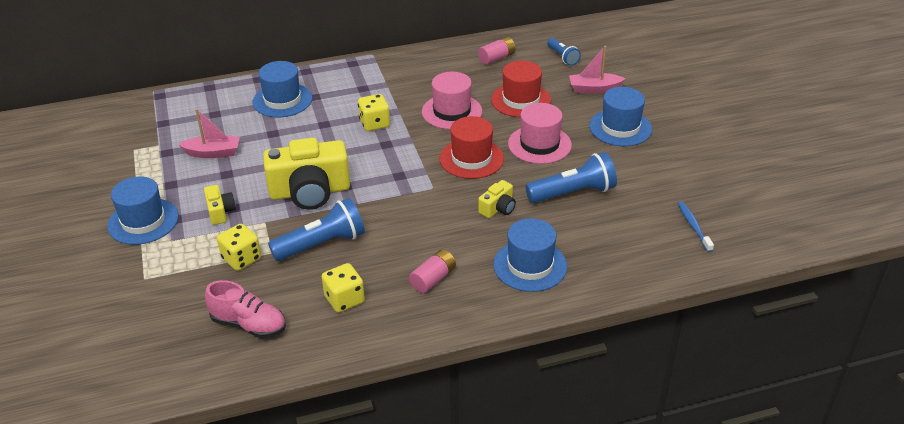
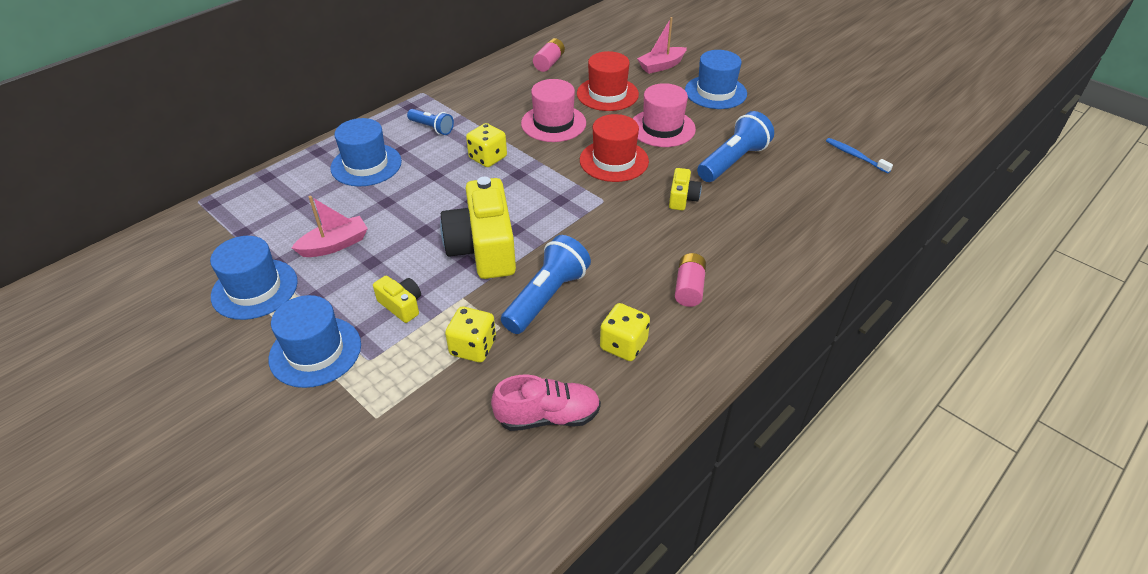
camera: 30 degrees left, 5 degrees up
yellow camera [263,138,350,210] -> yellow camera turned 120 degrees clockwise [440,177,516,279]
blue hat [493,218,567,292] -> blue hat moved to [210,236,298,320]
blue flashlight [547,38,581,66] -> blue flashlight moved to [407,109,454,135]

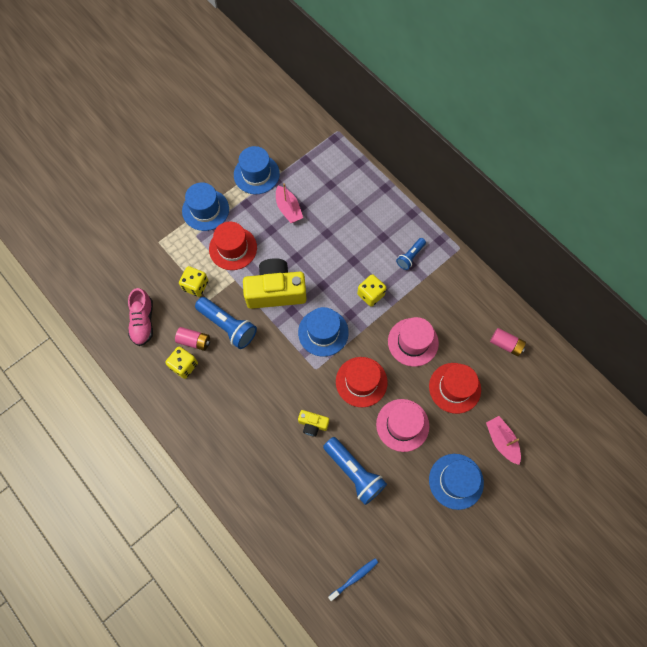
camera: 95 degrees right, 25 degrees up
blue hat [330,118,402,186] -> blue hat moved to [298,307,349,357]
yellow camera [373,275,421,323] -> red hat [209,221,257,270]
pink battery [675,253,706,307] -> pink battery moved to [175,327,210,351]

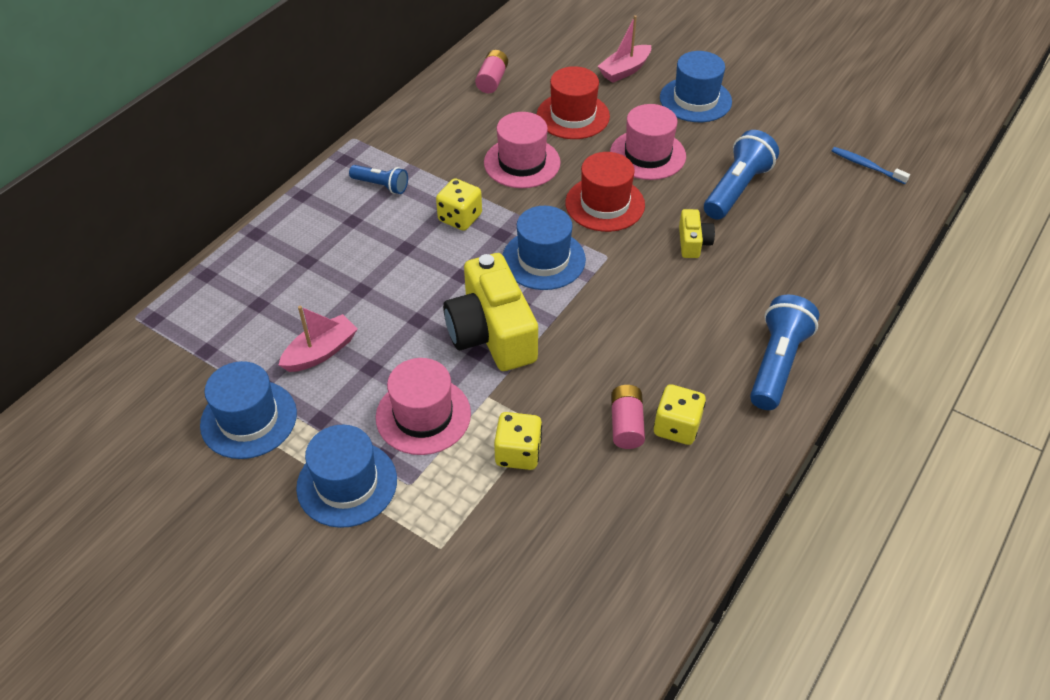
camera: 105 degrees left, 20 degrees down
pink shoe [128,288,153,346] -> none
blue flashlight [195,297,257,349] -> blue flashlight moved to [750,295,819,410]
red hat [209,221,257,270] -> pink hat [376,358,471,455]

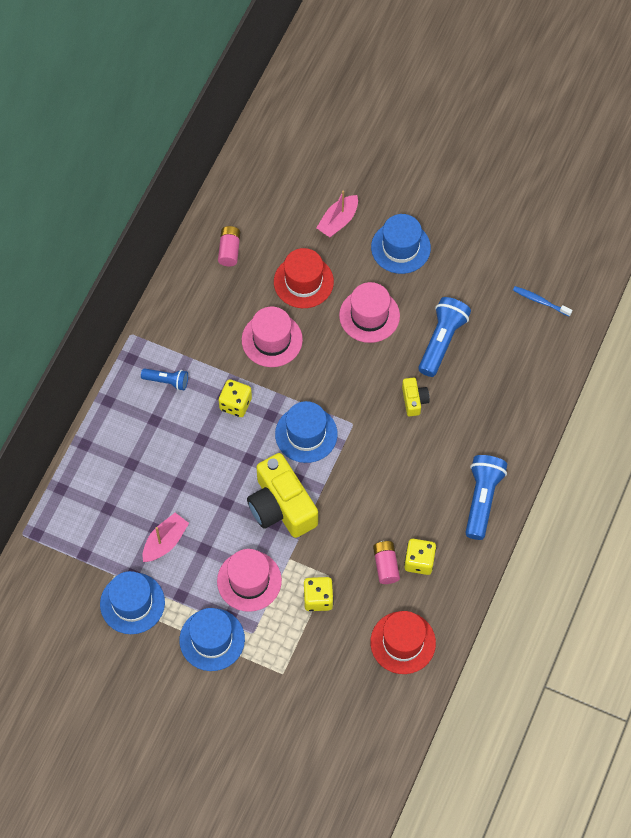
camera: 10 degrees left, 15 degrees up
red hat [565,152,645,232] -> red hat moved to [370,611,436,674]

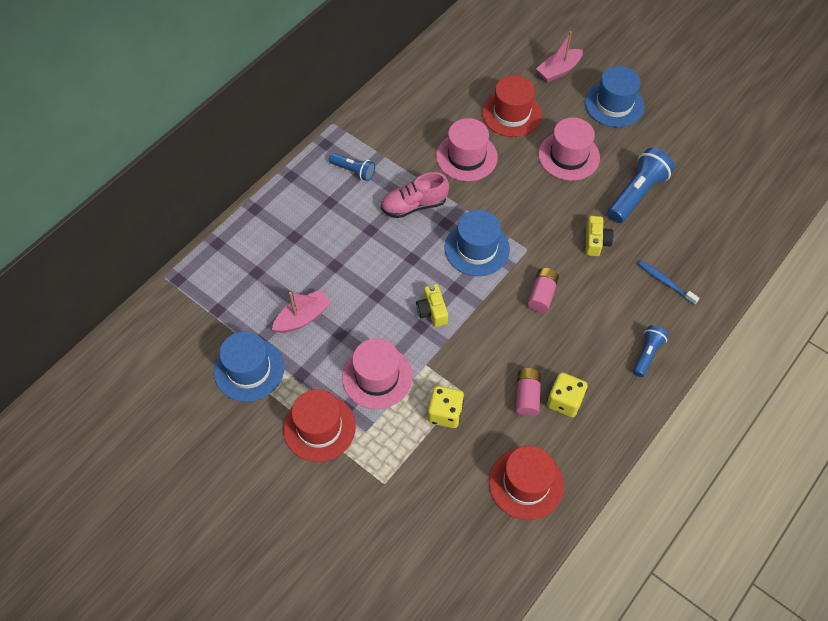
camera: 15 degrees right, 5 degrees down
blue hat [179,608,245,671] -> red hat [283,389,356,462]
pink battery [218,226,240,266] -> pink battery moved to [527,268,559,313]
yellow dice [219,379,252,417] -> pink shoe [381,172,449,218]
yellow camera [247,453,318,538] -> yellow camera [416,284,448,327], size x0.47
blue flashlight [465,455,507,540] -> blue flashlight [633,325,669,377], size x0.58
blue toothbrush [513,286,572,317] -> blue toothbrush moved to [638,261,699,305]

